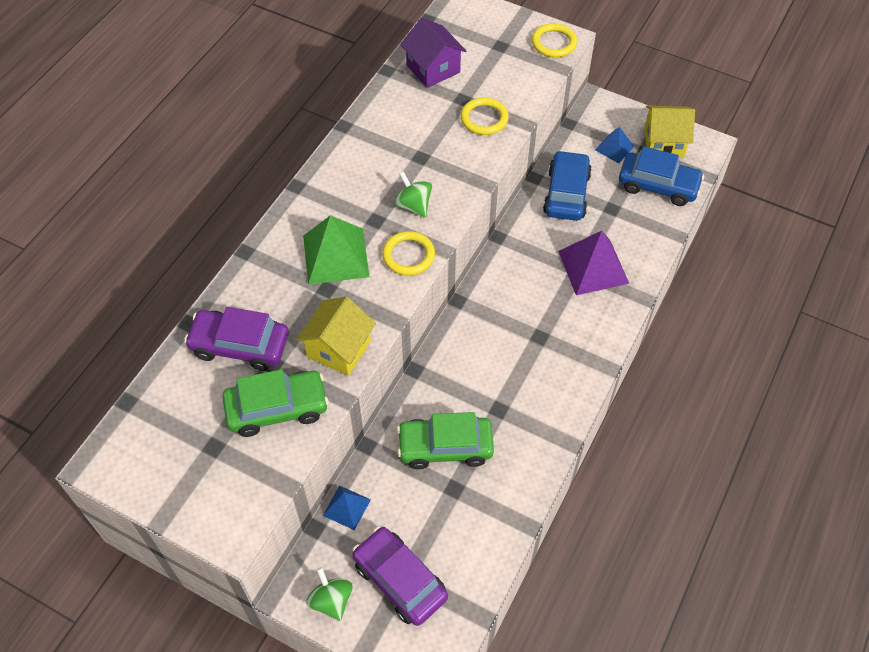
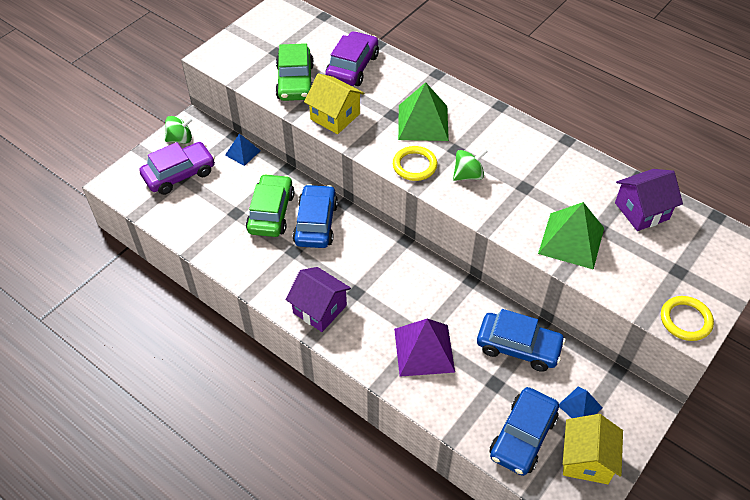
camera: 100 degrees right, 5 degrees down
yellow ring [461,98,509,135] -> green pyramid [538,202,604,270]
none -> purple house [285,267,351,332]
none -> blue car [293,184,338,248]

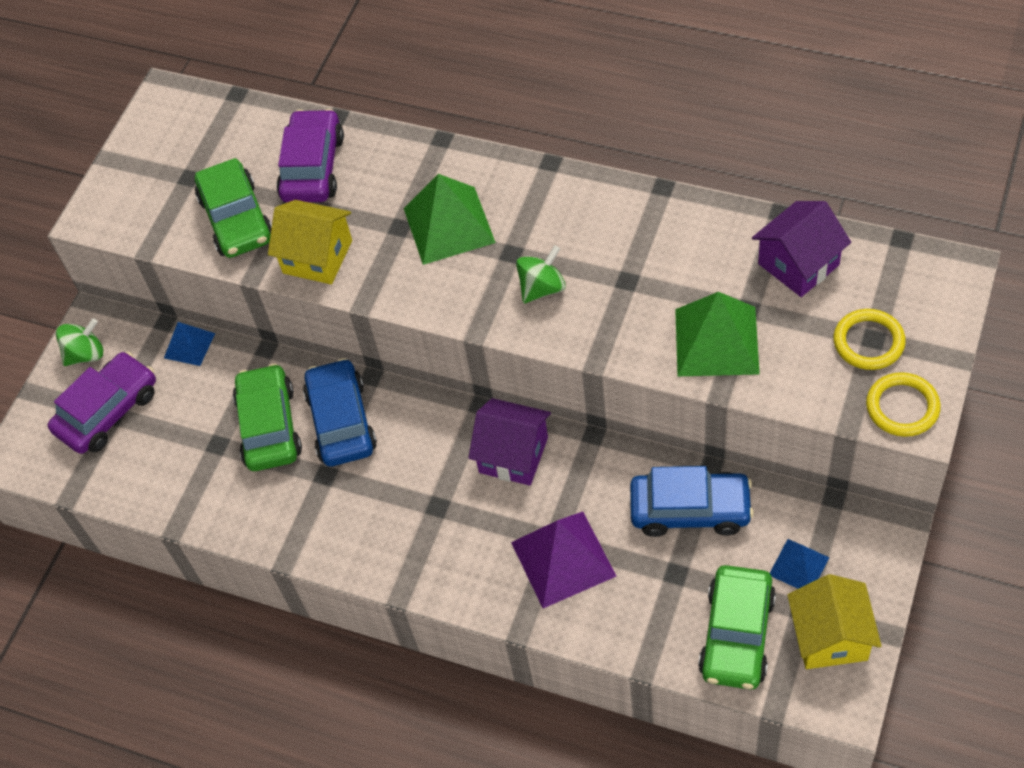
camera: 10 degrees left, 5 degrees up
purple house [285,267,351,332] -> purple house moved to [468,398,551,486]
yellow ring [393,146,437,181] -> yellow ring moved to [834,309,906,370]
blue car [490,387,559,476] -> green car [698,565,776,689]

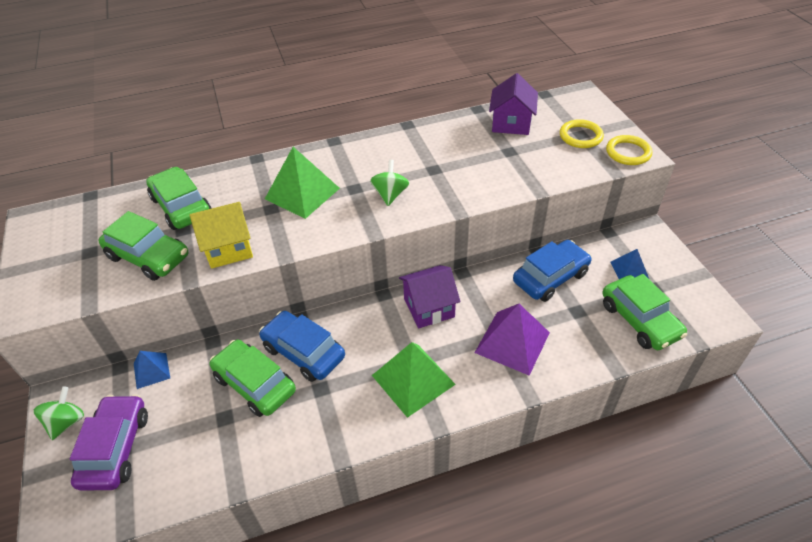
camera: 45 degrees left, 10 degrees down
purple car [276,109,344,202] -> green car [146,167,211,230]
green pyramid [675,292,760,376] -> green pyramid moved to [372,342,456,418]
yellow house [787,574,881,669] -> none

